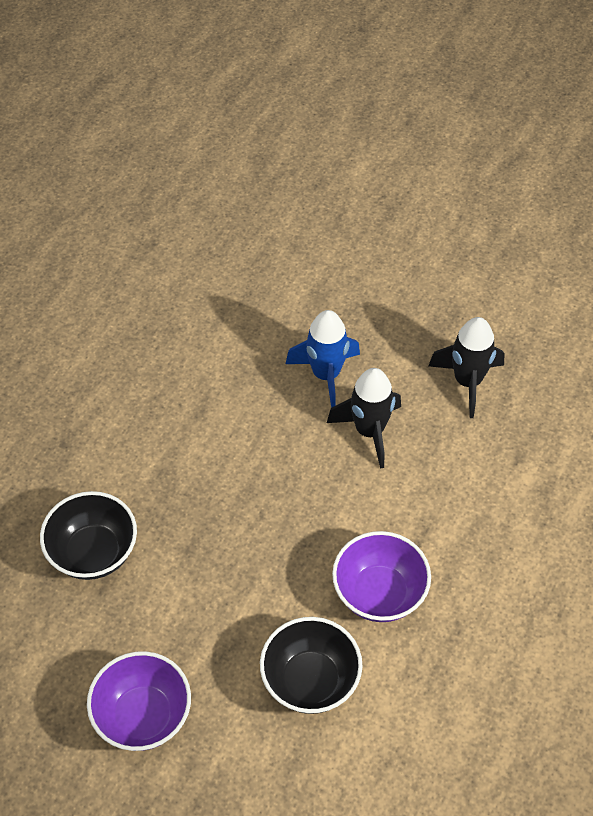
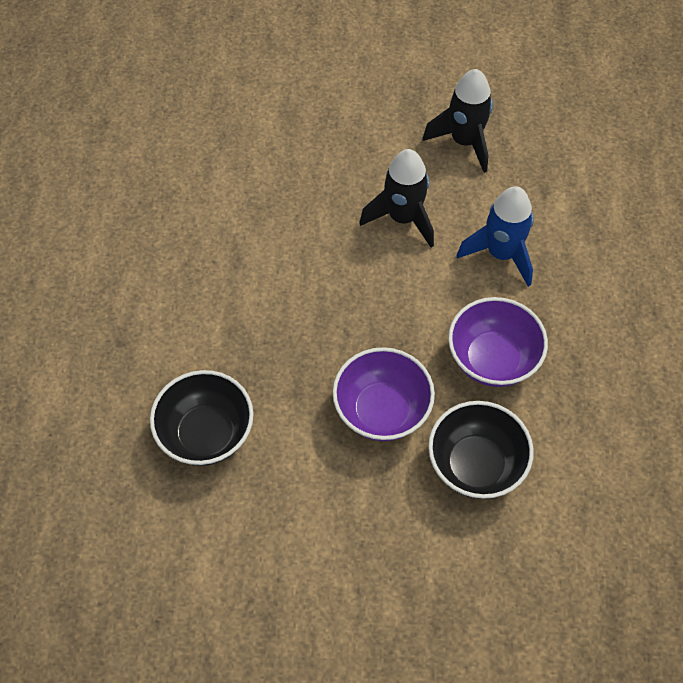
camera: 25 degrees left, 5 degrees up
purple bowl [87,651,191,751] -> purple bowl moved to [333,347,435,441]
blue rocket [286,310,360,408] -> blue rocket moved to [457,186,534,287]

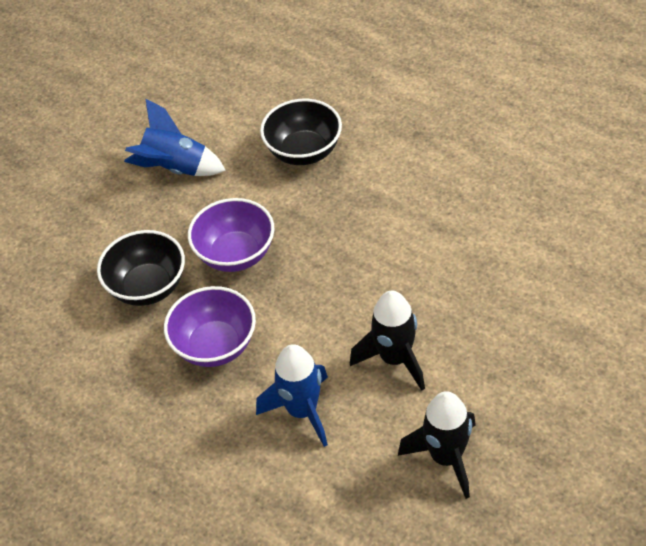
camera: 130 degrees right, 10 degrees down
none -> blue rocket [124,99,226,176]

